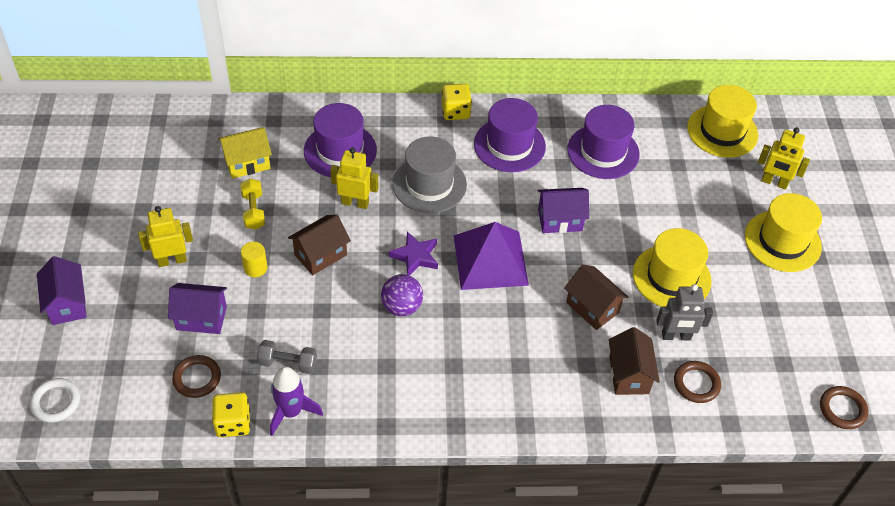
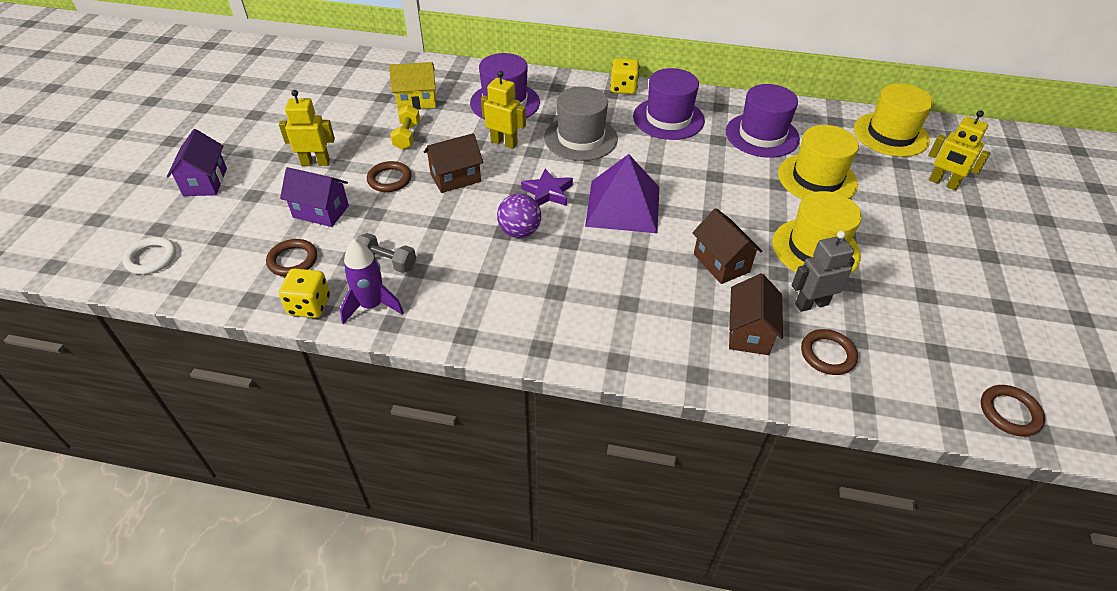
camera: 15 degrees right, 5 degrees down
yellow cylinder [241,242,267,277] -> brown ring [367,161,412,192]
purple house [538,188,589,233] -> none
grey robot [656,284,713,340] -> grey robot turned 150 degrees clockwise [792,231,855,312]
yellow hat [745,193,822,272] -> yellow hat moved to [778,125,859,199]

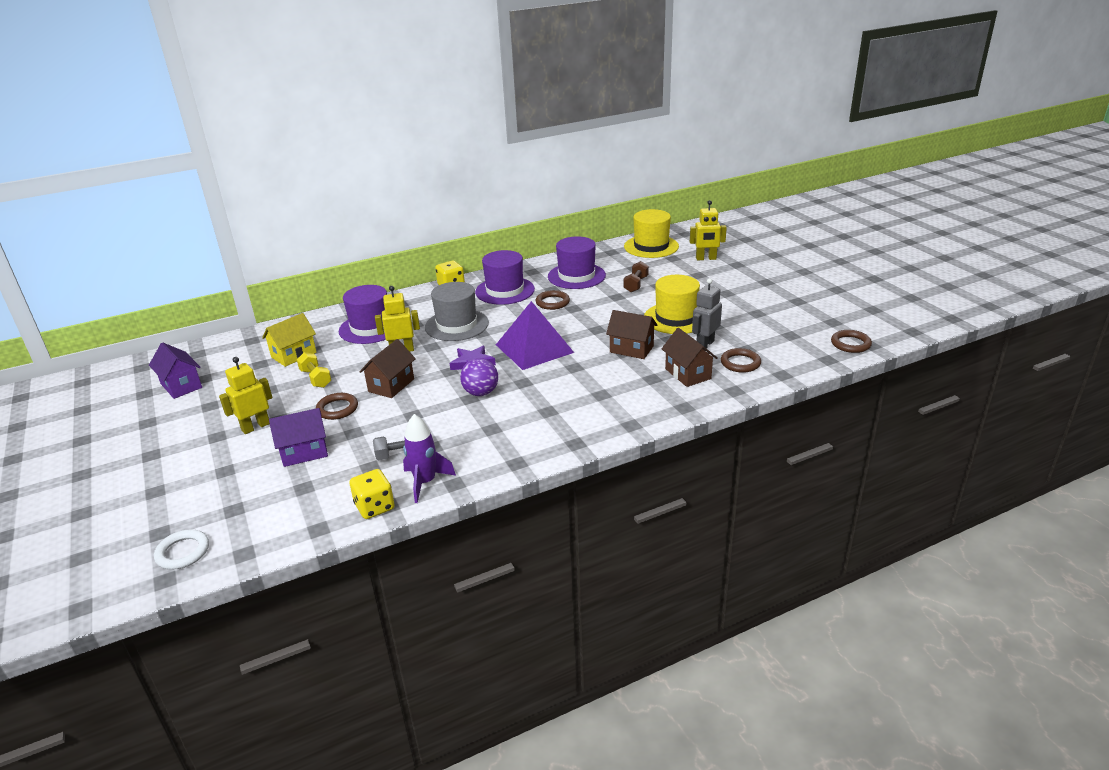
camera: 35 degrees left, 15 degrees down
purple house [167,129,227,196] -> purple house moved to [149,343,202,399]
brown ring [266,239,317,277] -> brown ring moved to [536,290,570,310]
yellow hat [778,125,859,199] -> brown dumbbell [623,261,649,292]

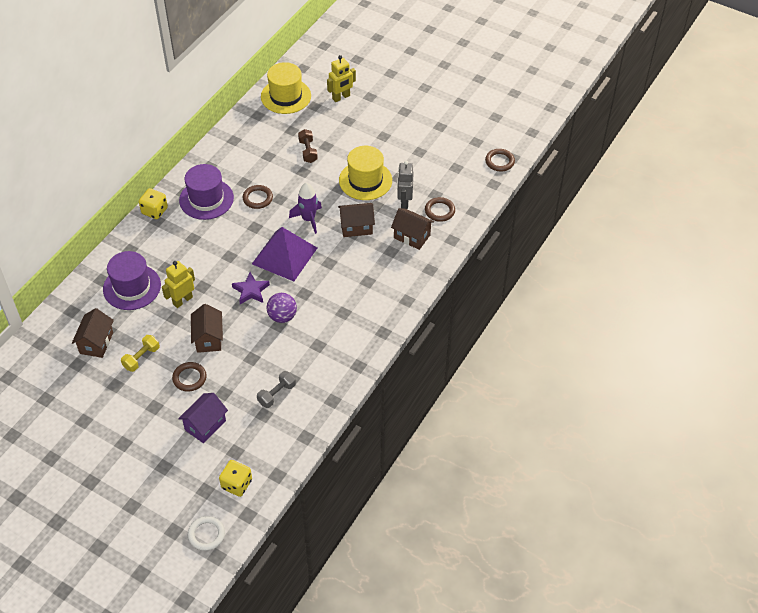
camera: 35 degrees left, 20 degrees up
purple house [149,343,202,399] -> none
yellow robot [219,357,273,434] -> none
yellow house [262,313,317,367] -> brown house [72,308,114,358]
yellow dumbbell [297,352,331,388] -> yellow dumbbell turned 75 degrees counterclockwise [121,335,160,372]
yellow dice [349,469,395,519] -> yellow dice moved to [219,460,252,497]
purple rocket [403,414,456,503] -> purple rocket moved to [289,182,322,234]
grey hat [425,282,489,341] -> none
purple hat [548,237,606,289] -> none

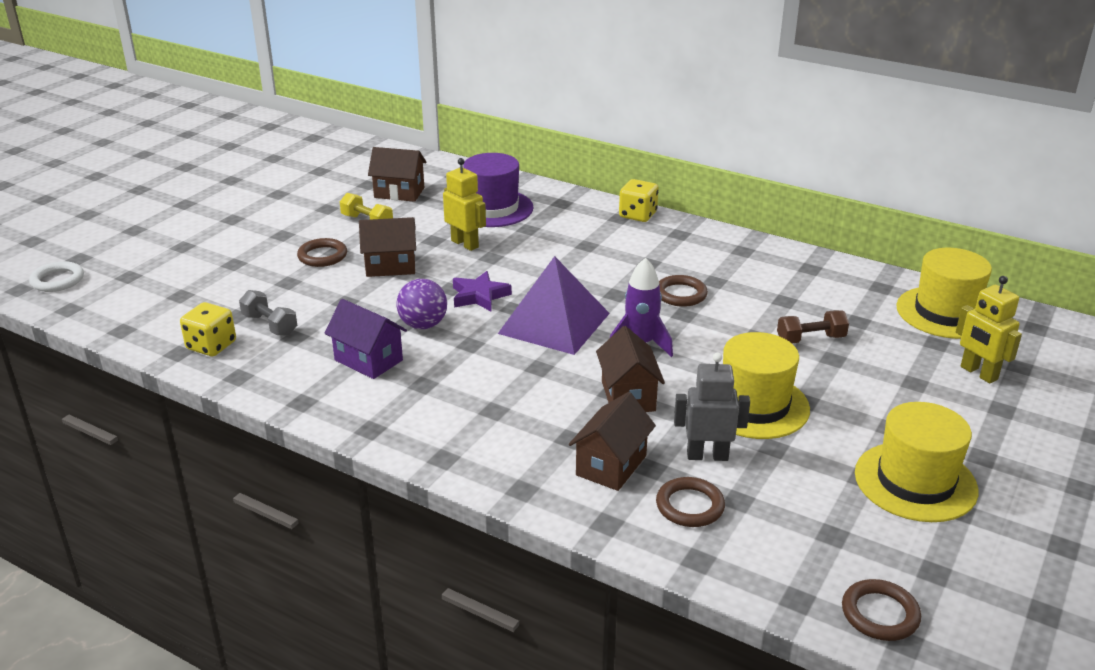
camera: 90 degrees right, 20 degrees down
purple house [178,393,228,443] -> purple house moved to [324,299,407,379]
purple hat [179,164,234,220] -> none
yellow dice [219,460,252,497] -> yellow dice moved to [180,302,236,356]
none -> yellow hat [855,402,979,522]

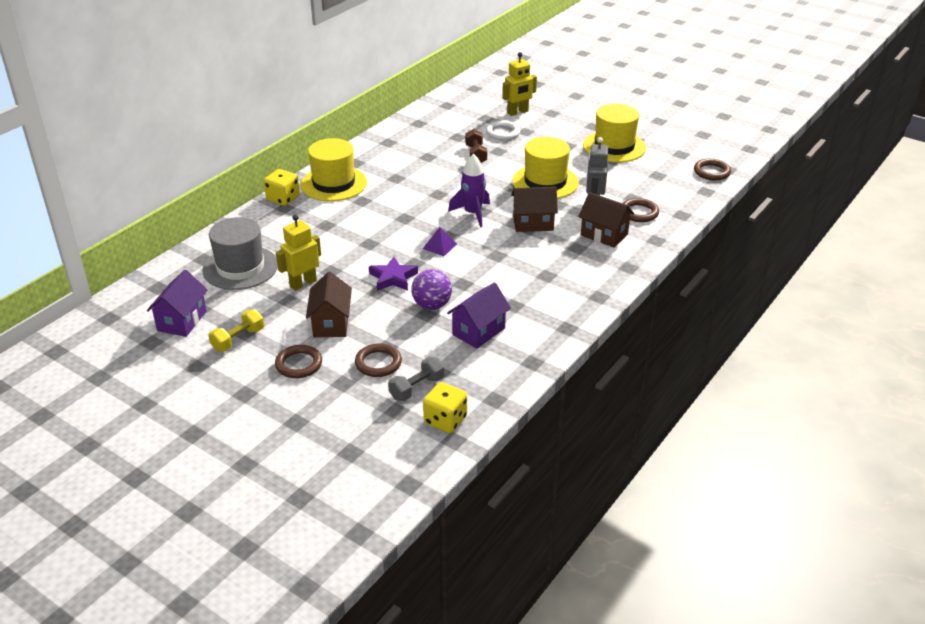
camera: 85 degrees left, 5 degrees up
white ring [29,261,84,292] -> white ring moved to [486,121,520,140]
brown house [368,147,427,202] -> purple house [147,270,208,337]
purple hat [463,153,534,227] -> grey hat [203,217,278,290]
purple pyramid [498,256,610,355] -> purple pyramid [423,227,457,256], size x0.41
brown ring [659,275,708,307] -> brown ring moved to [355,343,402,377]
yellow hat [896,248,992,339] -> yellow hat moved to [300,138,367,201]

